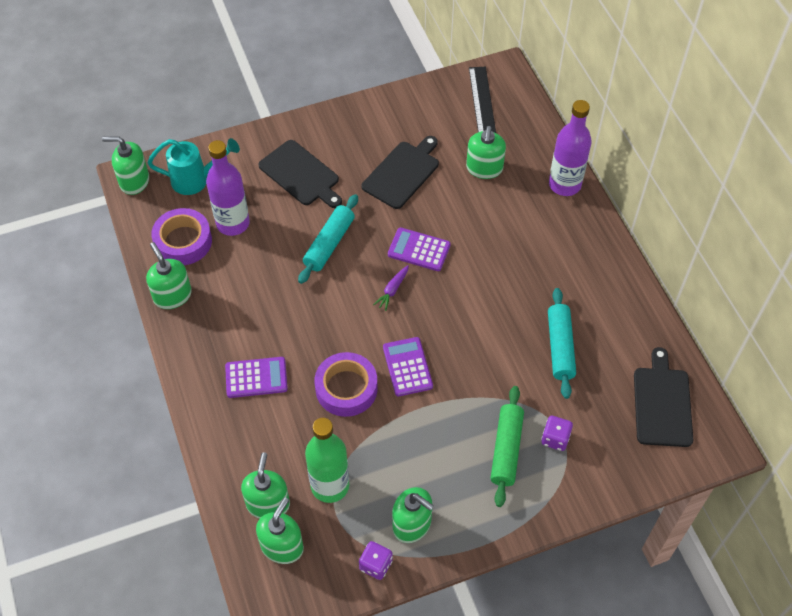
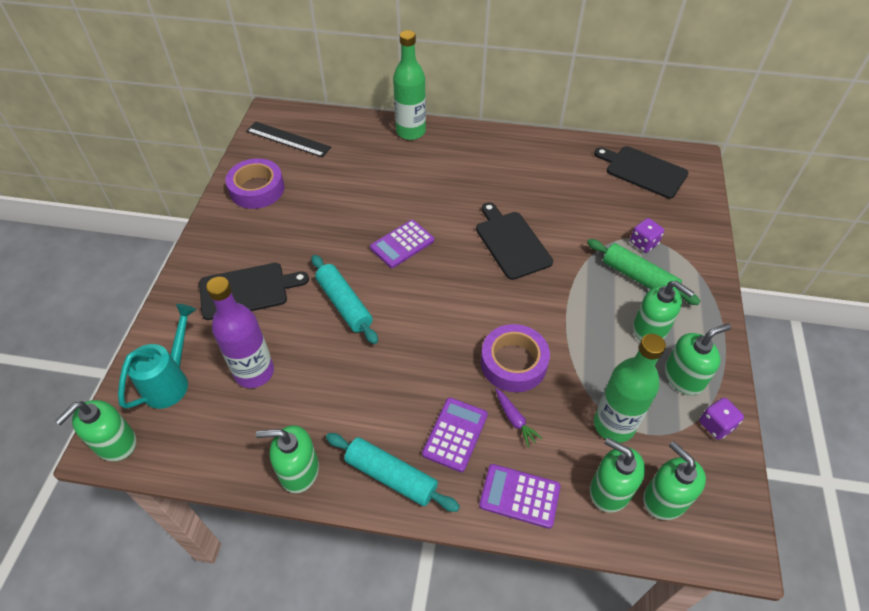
camera: 60 degrees left, 5 degrees down
purple tape [151,208,212,265] -> purple tape moved to [225,158,284,209]
black cutting board [362,136,439,209] -> black cutting board moved to [476,202,553,280]
purple carrot [373,265,409,311] -> purple carrot moved to [495,388,543,447]
purple calculator [383,337,433,396] -> purple calculator moved to [479,464,561,529]
green soap dispenser [466,126,506,179] -> green soap dispenser moved to [633,281,694,341]
turquoise rolling pin [548,288,576,399] -> turquoise rolling pin moved to [326,433,460,512]
purple bottle [549,100,592,196] -> green bottle [393,30,426,140]

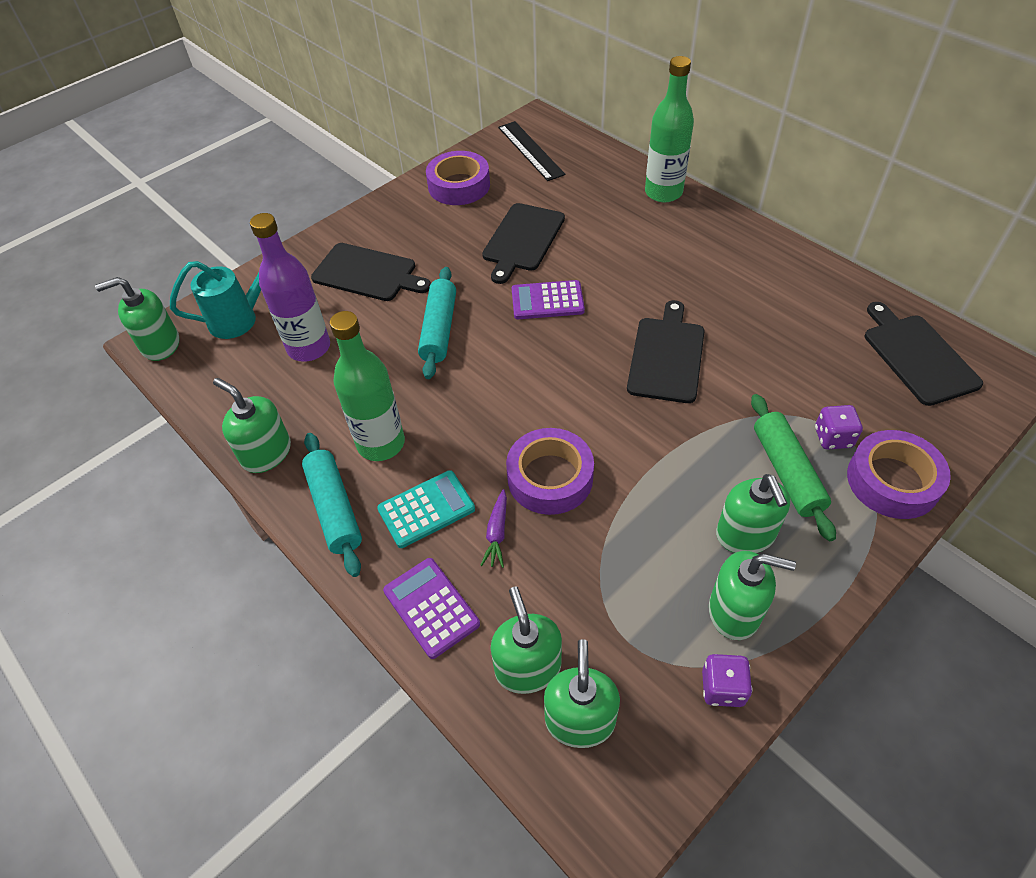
camera: 40 degrees right, 0 degrees up
purple calculator [422,398,488,472] -> turquoise calculator [377,470,475,548]
green bottle [594,334,666,443] -> green bottle moved to [330,311,405,461]
none -> black cutting board [482,203,565,284]
none -> purple tape [847,430,951,519]

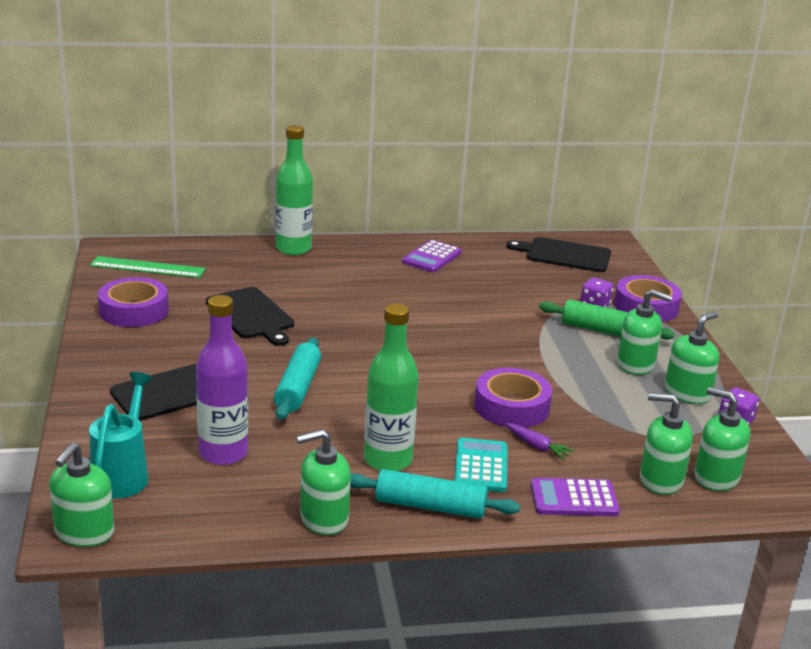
camera: 60 degrees left, 25 degrees down
turquoise rolling pin [418,267,456,379] -> turquoise rolling pin turned 60 degrees clockwise [274,337,321,420]
black ruler [498,121,565,181] -> green ruler [90,256,206,278]
purple calculator [512,280,585,319] -> purple calculator moved to [402,240,462,272]
black cutting board [627,300,705,403] -> none

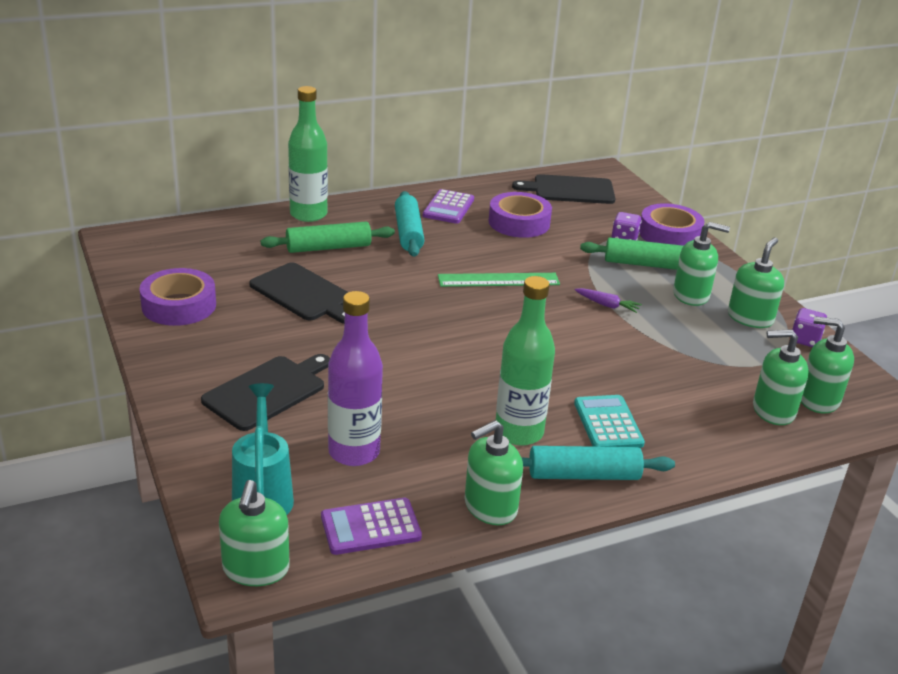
camera: 15 degrees left, 5 degrees up
green ruler [90,256,206,278] -> green ruler moved to [438,273,560,287]
turquoise rolling pin [274,337,321,420] -> turquoise rolling pin moved to [395,191,424,257]
purple tape [474,368,552,427] -> purple tape moved to [489,192,552,238]
purple carrot [505,423,574,460] -> purple carrot moved to [575,288,642,313]
purple calculator [531,478,620,516] -> purple calculator moved to [321,498,422,555]
none -> green rolling pin [261,222,395,253]

